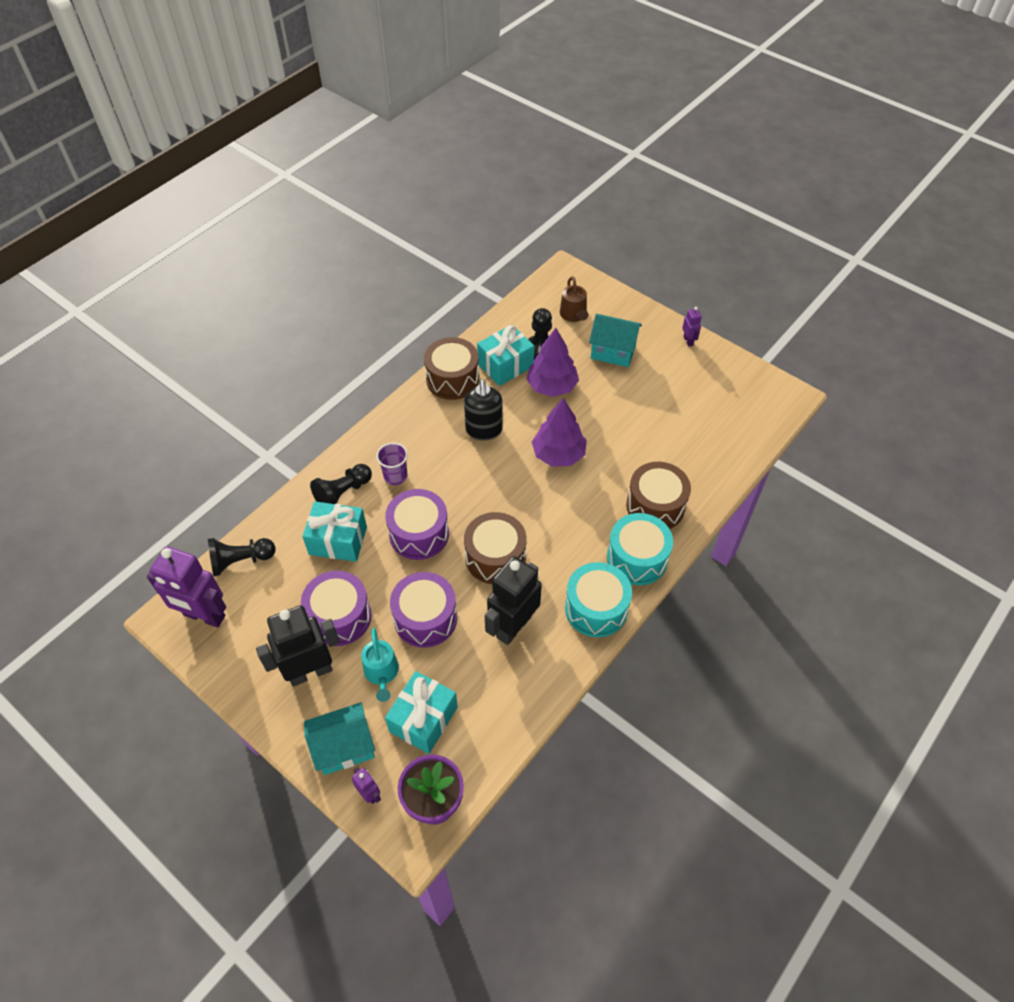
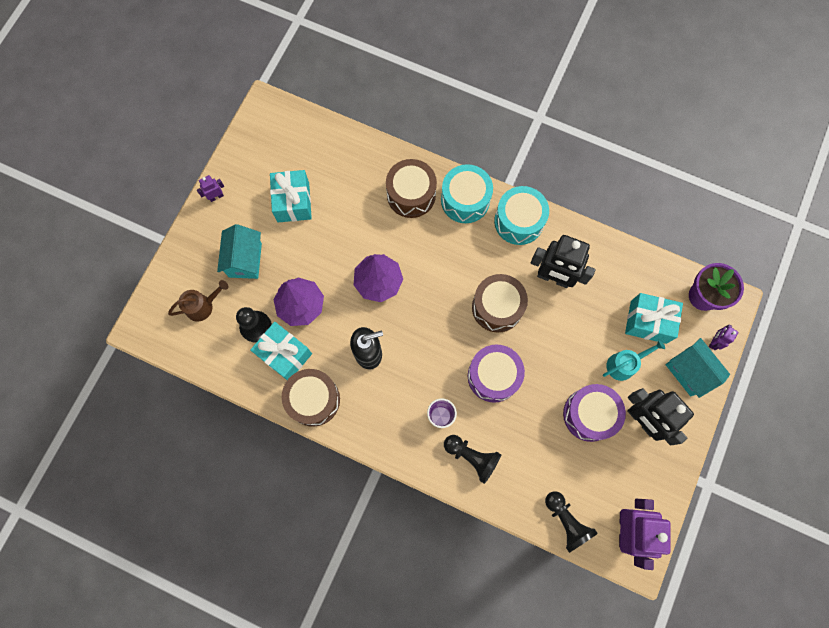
camera: 105 degrees left, 20 degrees up
turquoise gift [302,502,367,562] -> turquoise gift moved to [270,170,312,222]
purple drum [390,572,457,648] -> none

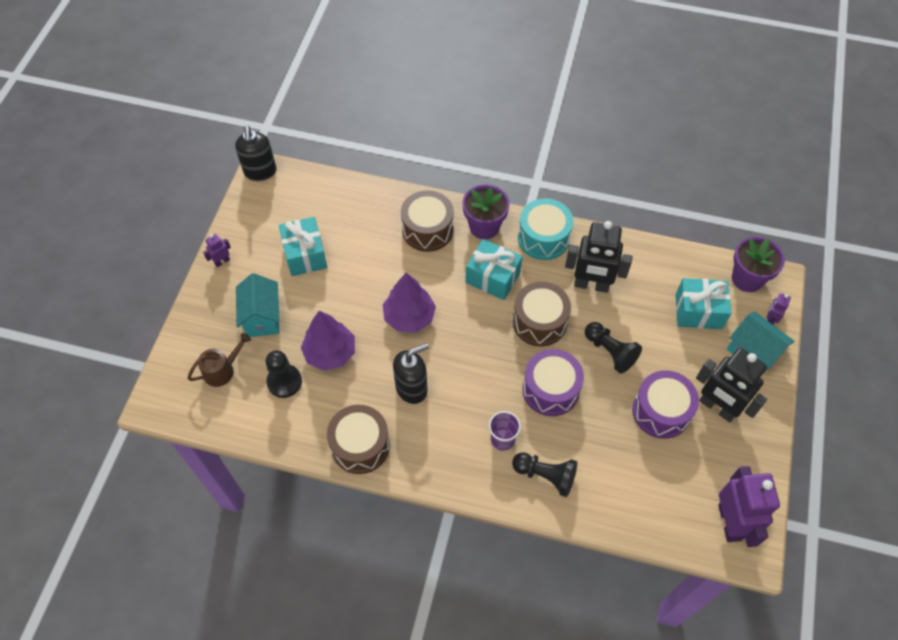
camera: 10 degrees left, 15 degrees down
turquoise gift [250,322,312,380] -> turquoise gift moved to [465,239,523,300]
turquoise drum [441,164,493,223] -> purple flower pot [462,185,509,239]
black pawn [545,491,598,553] -> black pawn moved to [585,322,642,373]
turquoise watering can [603,339,665,381] -> none
none -> black soap dispenser [235,126,277,181]

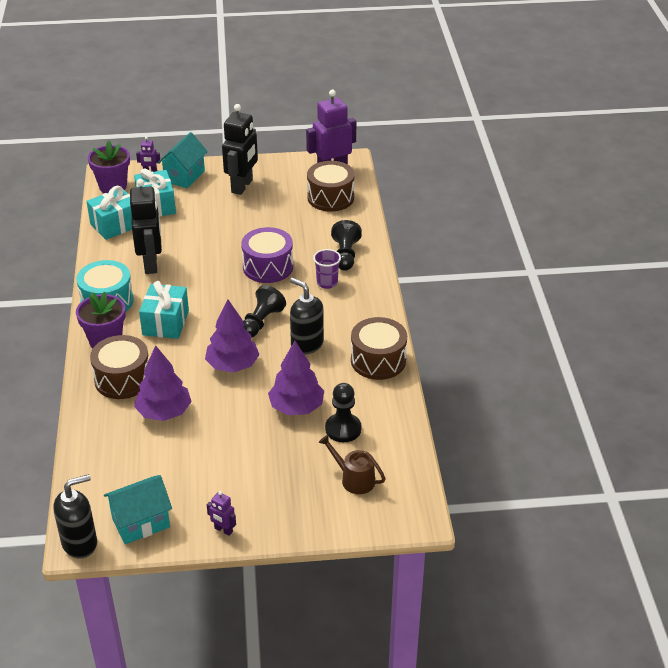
camera: 110 degrees left, 20 degrees down
turquoise house [236,273,280,337] -> turquoise house moved to [104,475,172,544]
turquoise gift [279,217,327,276] -> turquoise gift moved to [86,186,132,240]
brown drum [512,282,571,347] -> brown drum moved to [307,161,355,211]
black pawn [585,322,642,373] -> black pawn moved to [243,285,286,338]
purple drum [632,370,699,439] -> none
none -> purple tree [134,345,192,421]

